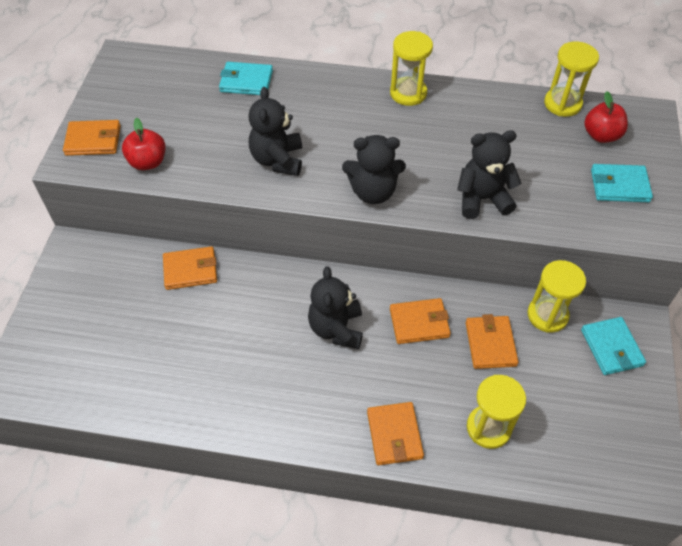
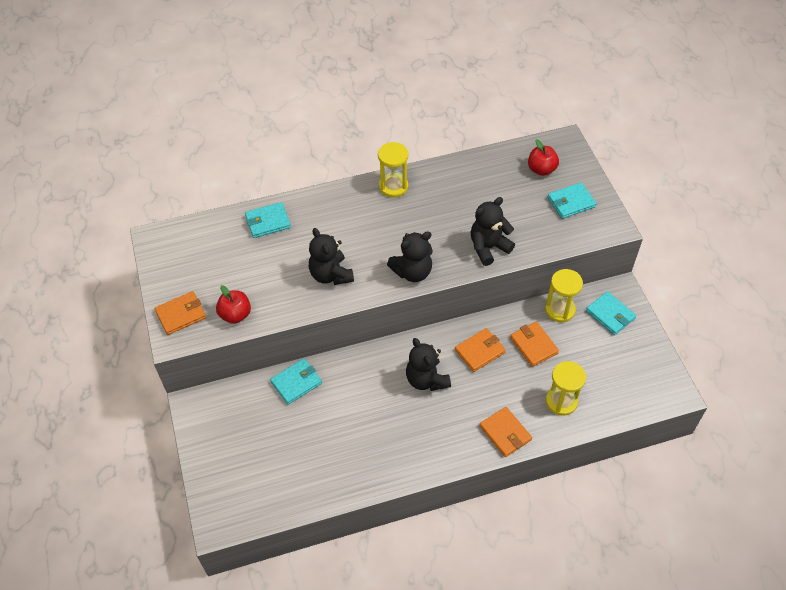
camera: 25 degrees left, 0 degrees up
orange wallet [163,246,217,290] -> turquoise wallet [270,359,322,405]
yellow hourglass [544,41,599,117] -> none

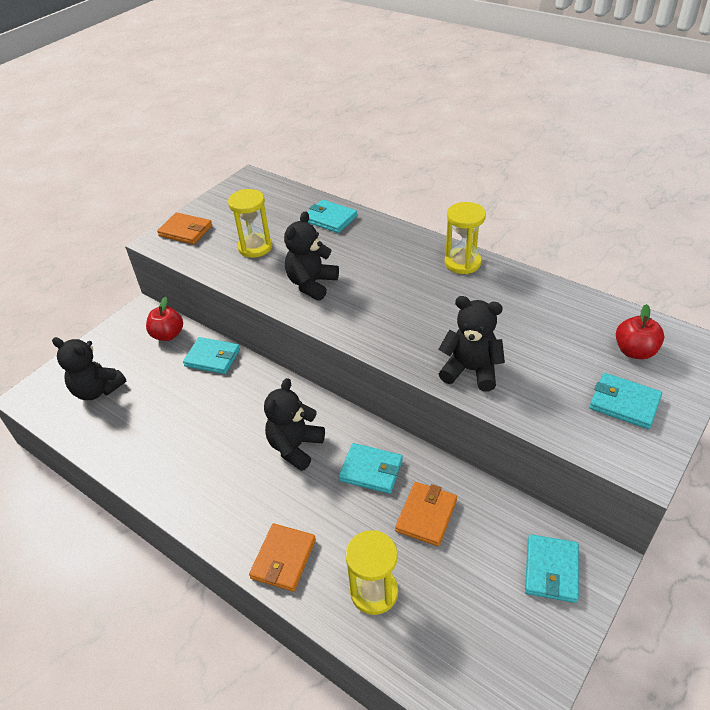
camera: 55 degrees right, 10 degrees down
red apple [216,285,251,324] -> red apple moved to [146,297,183,341]
black teddy bear [387,231,433,282] -> black teddy bear moved to [52,337,127,400]
orange wallet [455,328,506,372] -> turquoise wallet [338,443,403,494]
yellow hourglass [545,269,583,322] -> yellow hourglass moved to [228,189,272,258]

